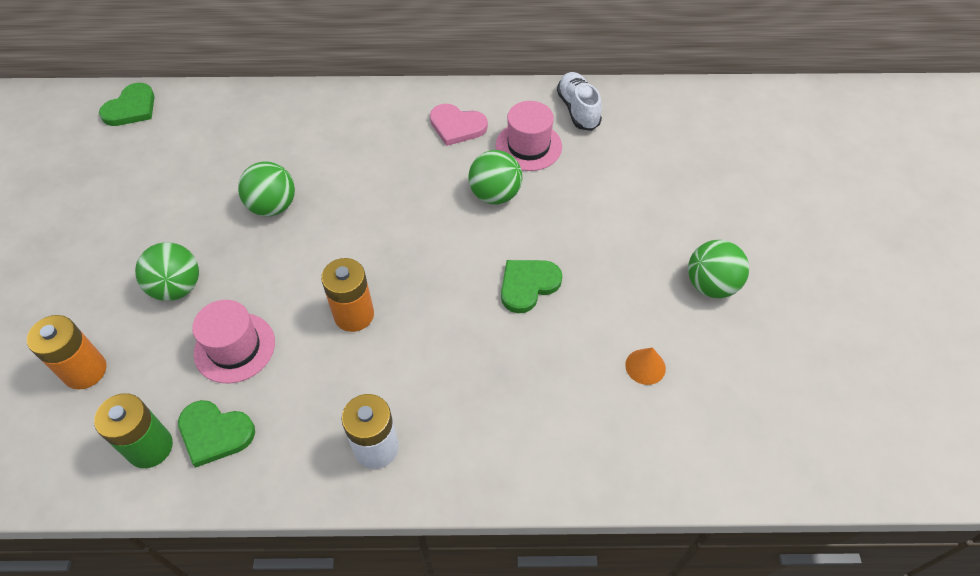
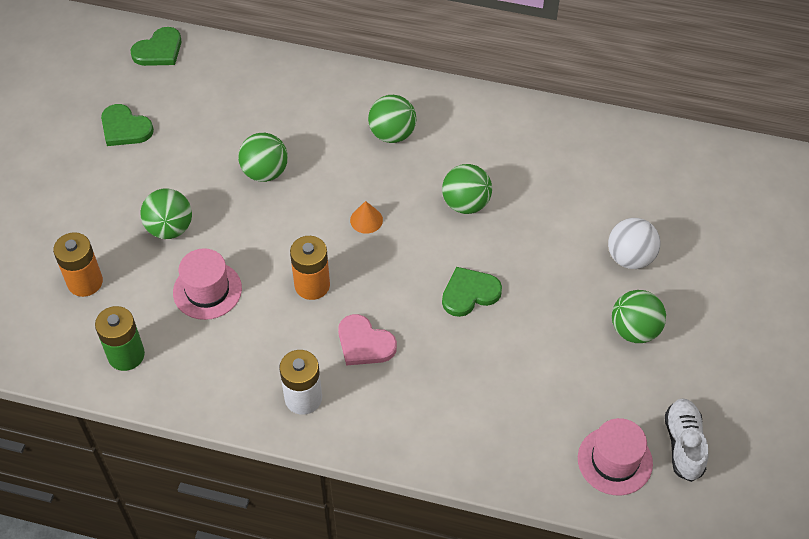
camera: 15 degrees right, 0 degrees up
green heart [178,400,255,467] -> green heart moved to [101,104,154,146]
pink heart [430,104,488,146] -> pink heart moved to [338,314,397,366]
pink hat [496,101,562,171] -> pink hat moved to [578,418,653,495]
white shoe [557,72,602,131] -> white shoe moved to [665,398,708,482]
orange cone [625,347,666,385] -> orange cone moved to [350,201,383,234]
none -> green ball [368,95,416,143]
none -> white ball [608,218,661,269]

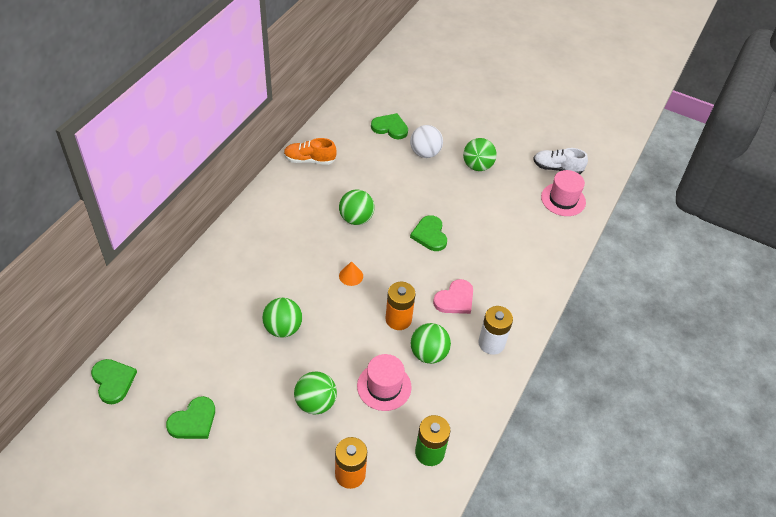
camera: 80 degrees left, 5 degrees down
green ball [368,95,416,143] -> green ball moved to [411,323,451,364]
none -> orange shoe [284,138,337,165]
none -> green heart [371,113,408,139]

